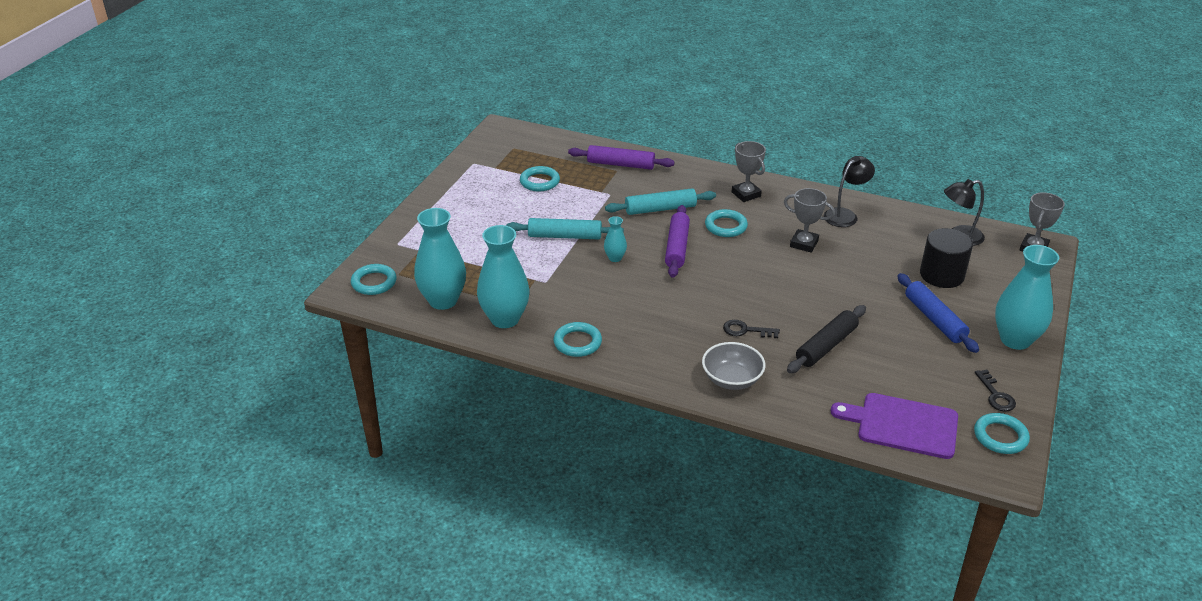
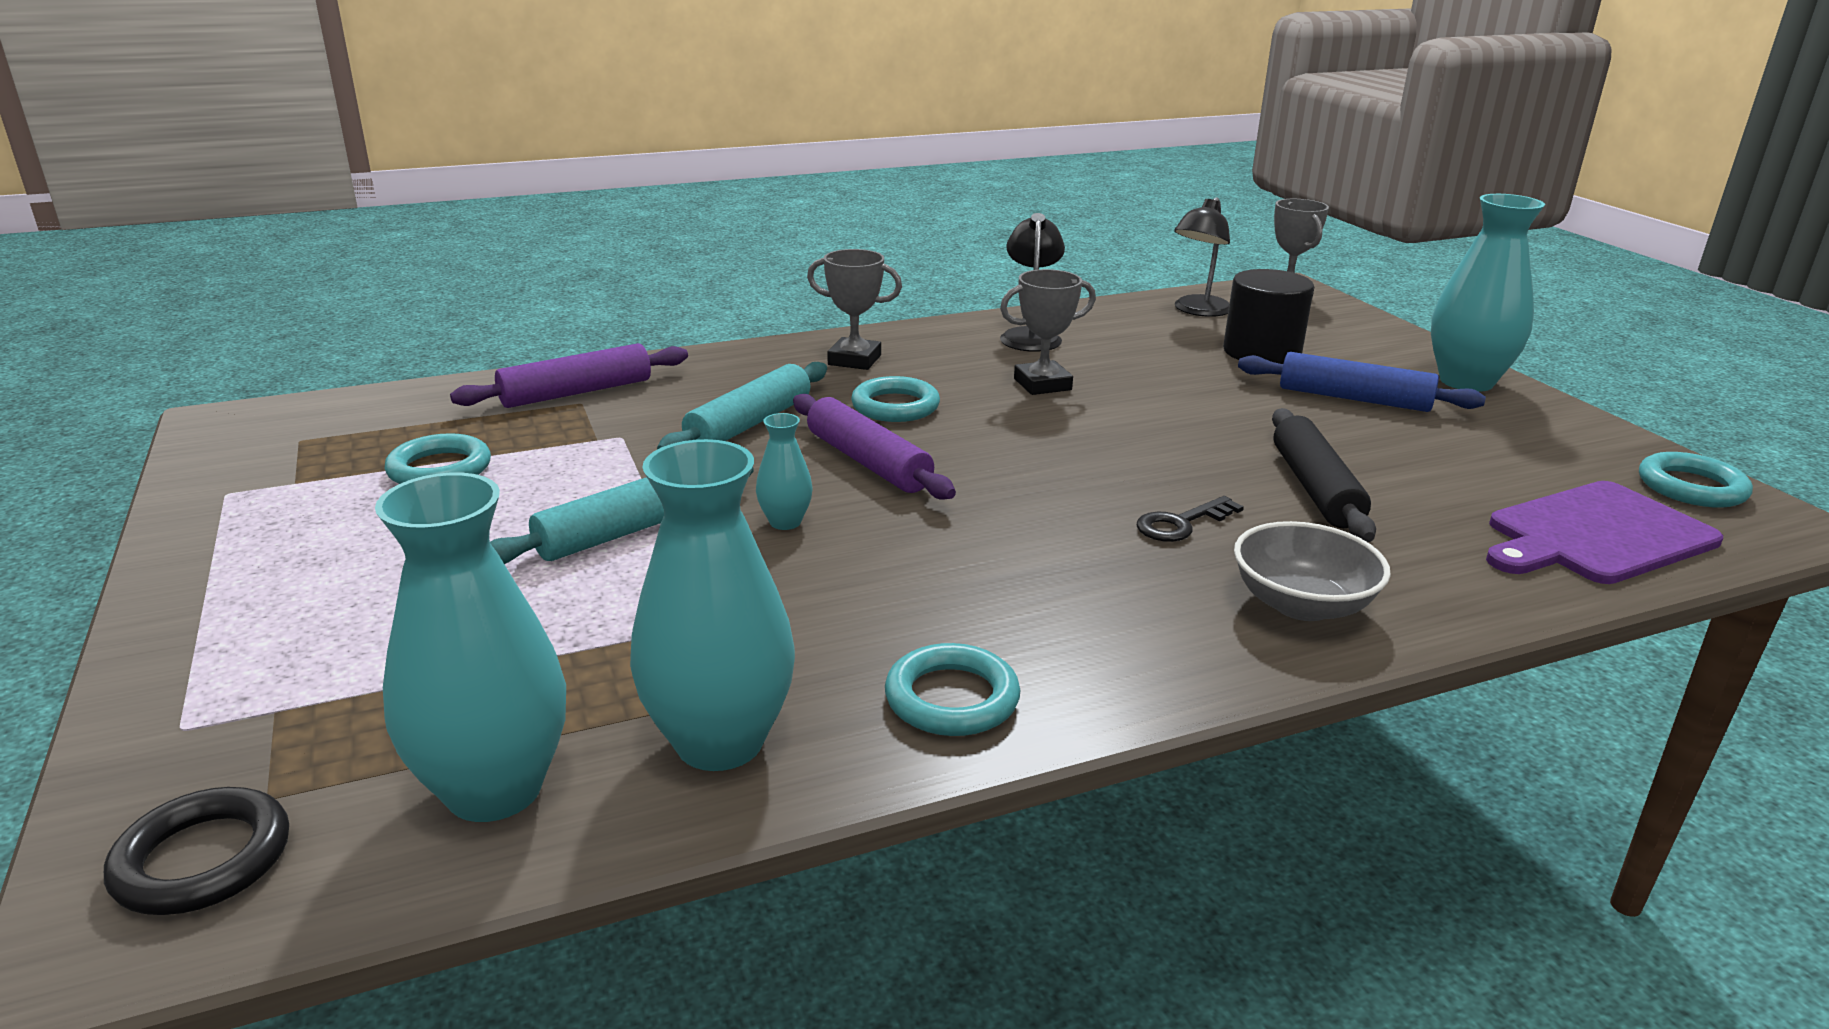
camera: 45 degrees left, 10 degrees down
turquoise ring [351,264,397,295] -> black ring [104,787,289,915]
black key [975,370,1016,411] -> none

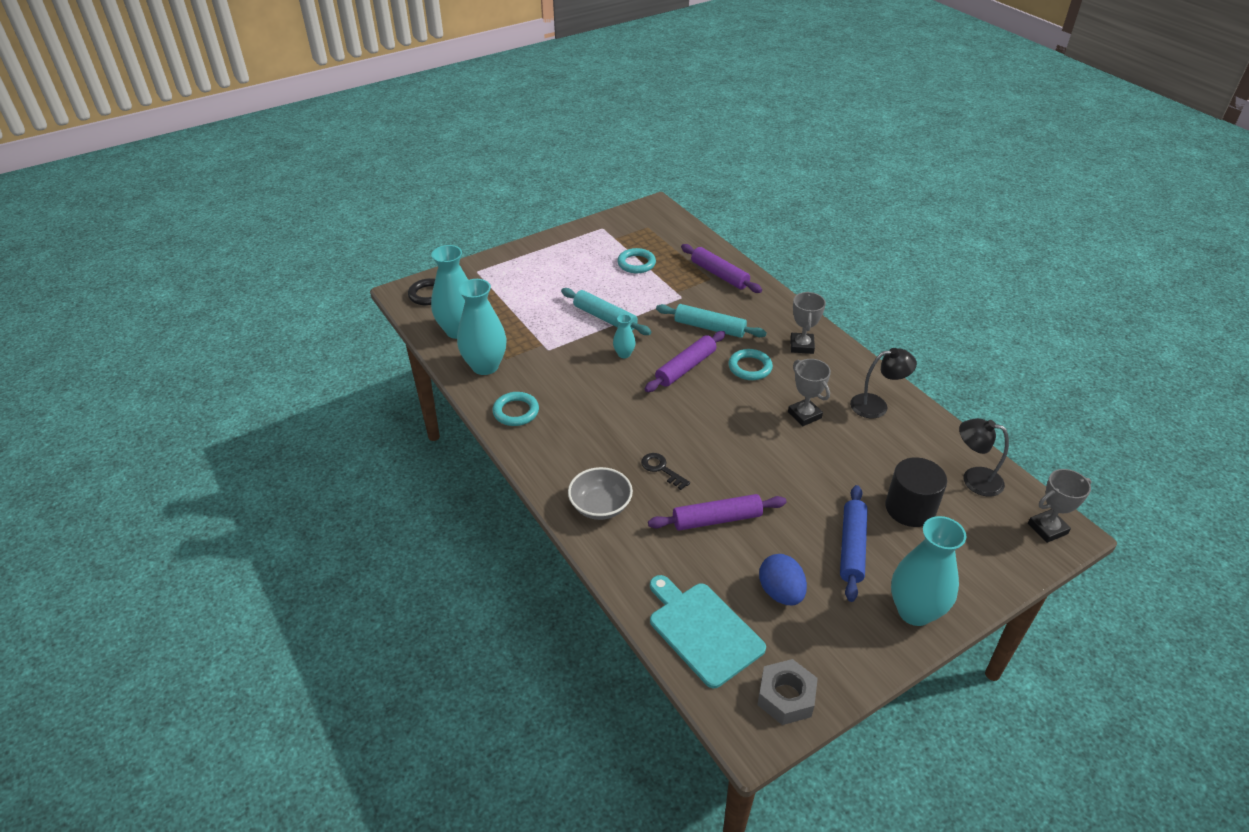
camera: 80 degrees right, 15 degrees up
black rolling pin [1272,408,1376,542] -> purple rolling pin [648,494,787,530]
purple cutting board [1486,481,1723,584] -> turquoise cutting board [650,575,766,688]
turquoise ring [1639,452,1753,508] -> grey nut [757,659,818,725]
none -> blue egg [759,554,807,605]

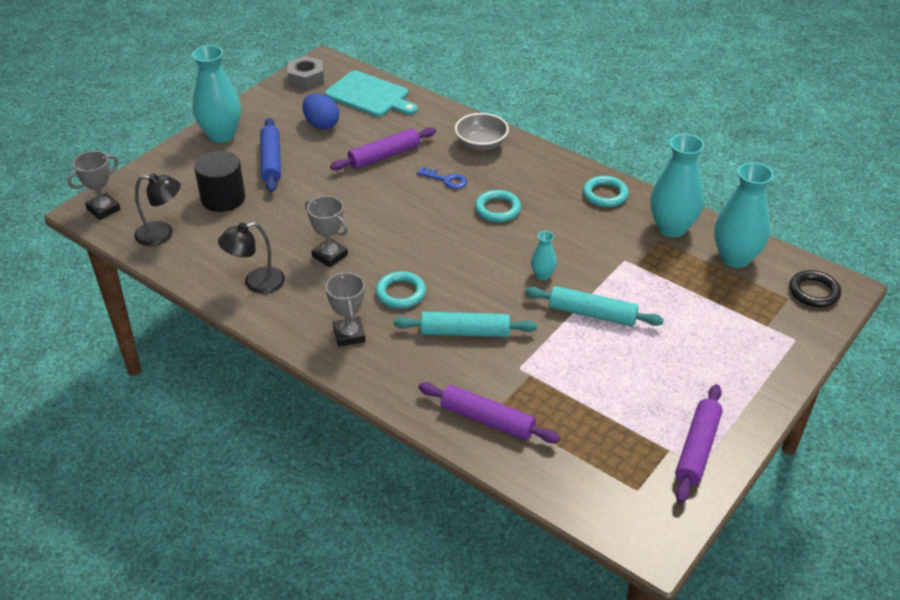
camera: 160 degrees right, 0 degrees up
turquoise ring [617,248,656,273] -> turquoise ring moved to [475,190,521,222]
black key [641,453,690,490] -> blue key [417,166,467,189]
purple rolling pin [645,331,725,392] -> purple rolling pin moved to [675,384,723,503]

